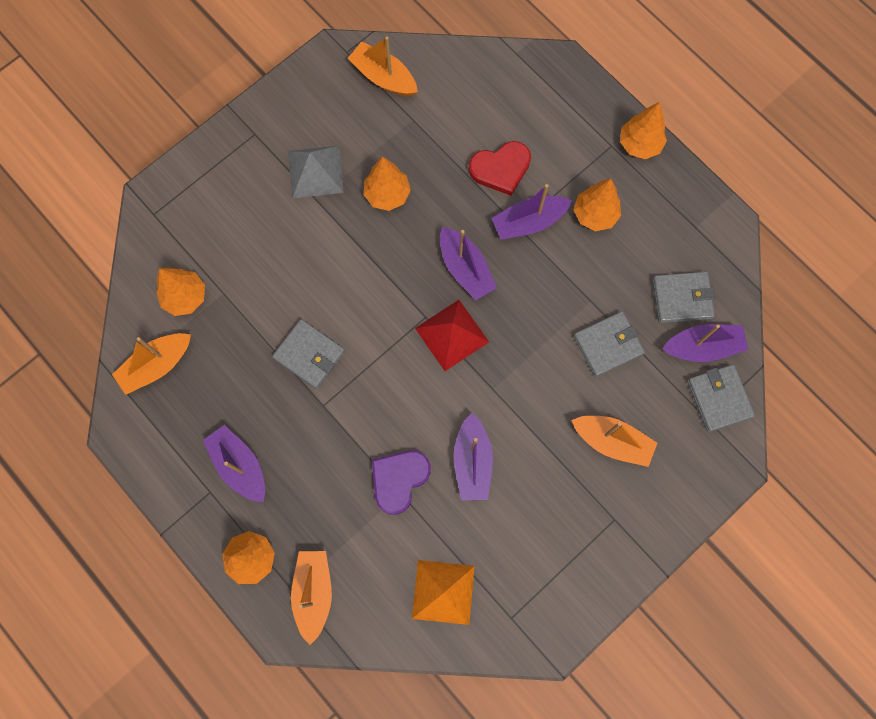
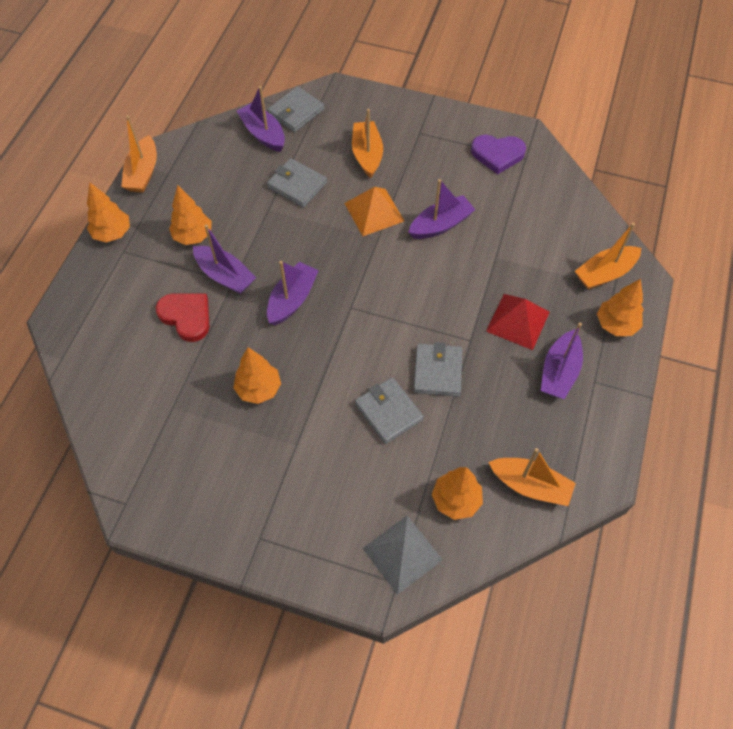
camera: 120 degrees left, 15 degrees down
grey pyramid [288,146,344,198] -> grey pyramid moved to [362,515,443,595]
orange boat [347,37,418,96] -> orange boat moved to [121,115,157,193]
purple heart [372,451,431,515] -> purple heart moved to [471,135,526,174]
orange pyramid [412,560,475,625] -> orange pyramid moved to [344,187,404,236]
red pyramid [415,300,489,371] -> red pyramid moved to [486,294,550,350]
grey wallet [653,272,715,323] -> grey wallet moved to [355,377,424,444]

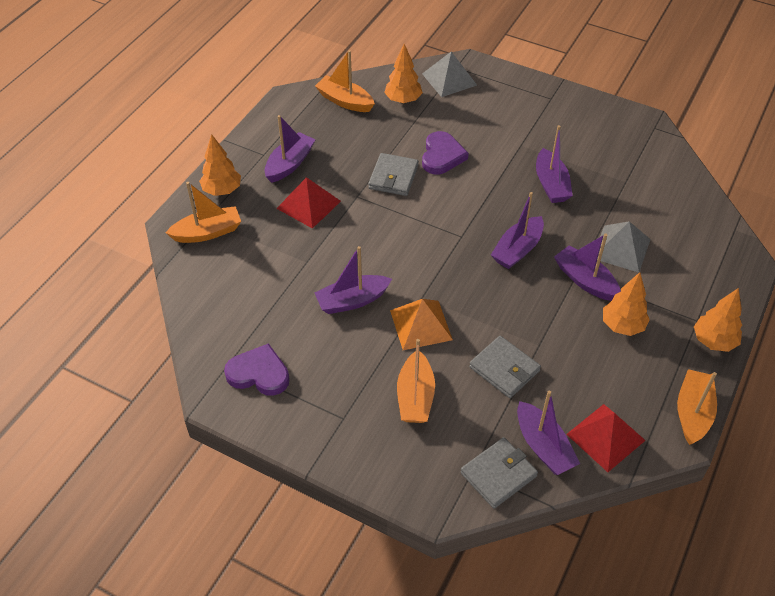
camera: 170 degrees left, 10 degrees down
red heart [156,293,209,342] -> grey pyramid [597,221,651,273]
orange tree [233,347,281,404] -> purple boat [536,125,573,203]
grey wallet [355,377,424,444] -> purple heart [422,131,469,175]
none -> red pyramid [566,404,646,472]

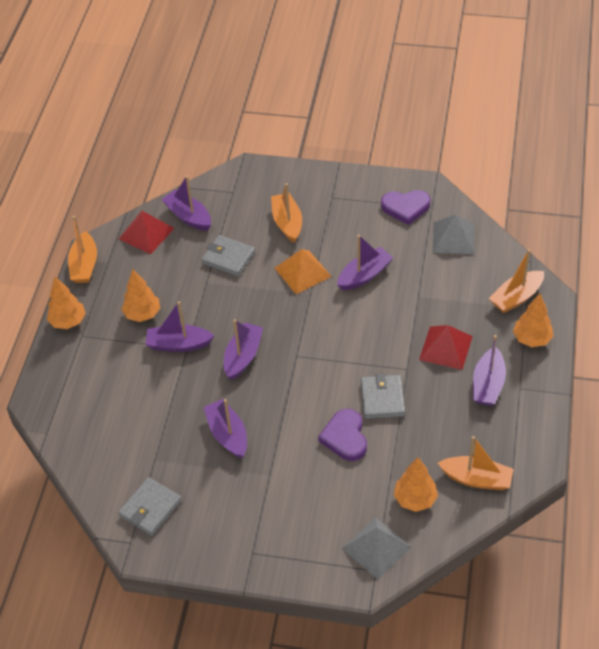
camera: 165 degrees right, 0 degrees up
grey wallet [460,437,538,509] -> grey wallet moved to [118,477,182,536]
purple boat [554,234,621,301] -> purple boat turned 150 degrees clockwise [146,301,214,352]
grey pyramid [597,221,651,273] -> grey pyramid moved to [433,215,474,254]

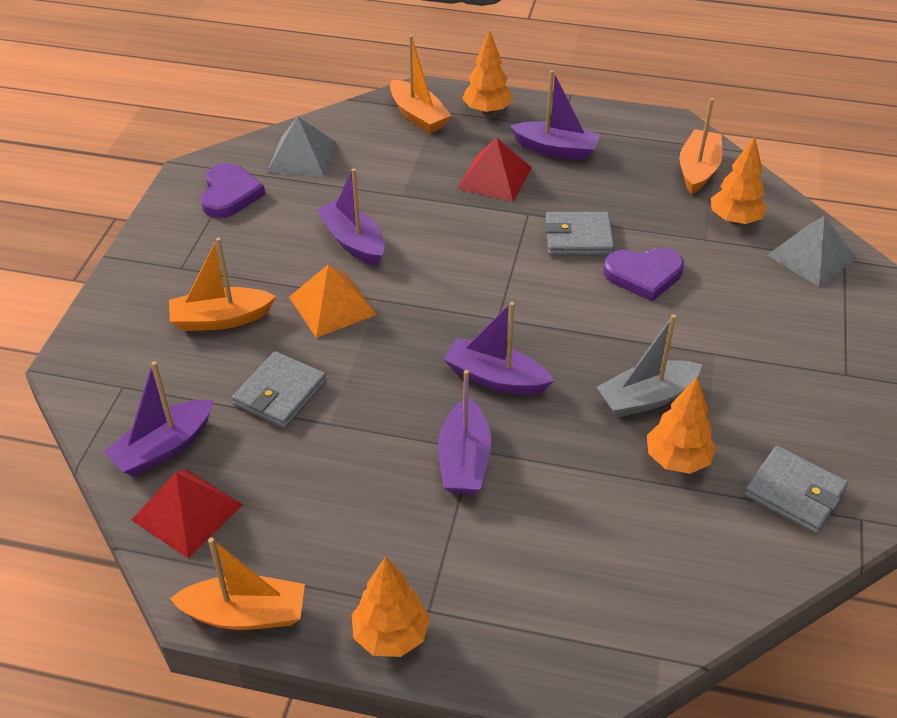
camera: 90 degrees left, 5 degrees down
orange tree [121,269,160,322] -> orange tree moved to [647,376,716,474]
purple boat [204,399,247,459] -> grey boat [597,314,702,418]

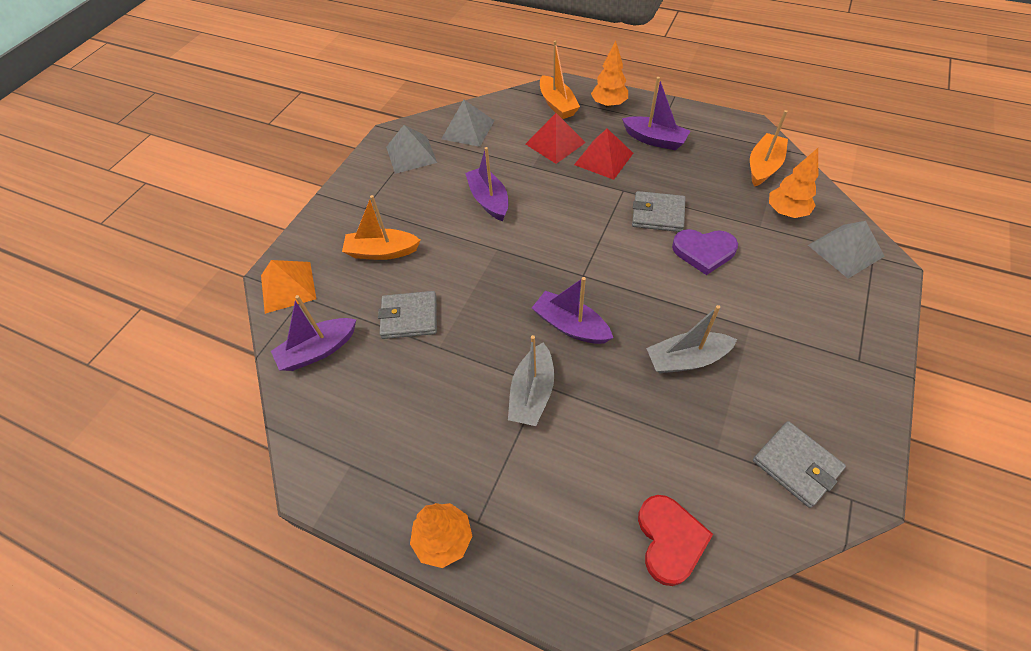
camera: 15 degrees right, 10 degrees up
red pyramid [132,469,243,558] -> red pyramid moved to [526,113,586,164]
orange boat [169,538,305,630] -> none
purple heart [201,163,265,218] -> grey pyramid [386,125,437,174]
grey wallet [232,351,326,428] -> grey wallet turned 45 degrees clockwise [378,291,437,339]
orange pyramid [289,264,377,338] -> orange pyramid moved to [261,260,316,314]
purple boat [438,370,492,494] -> grey boat [508,335,554,426]
orange tree [647,376,716,474] -> none
none -> red heart [638,495,713,586]

